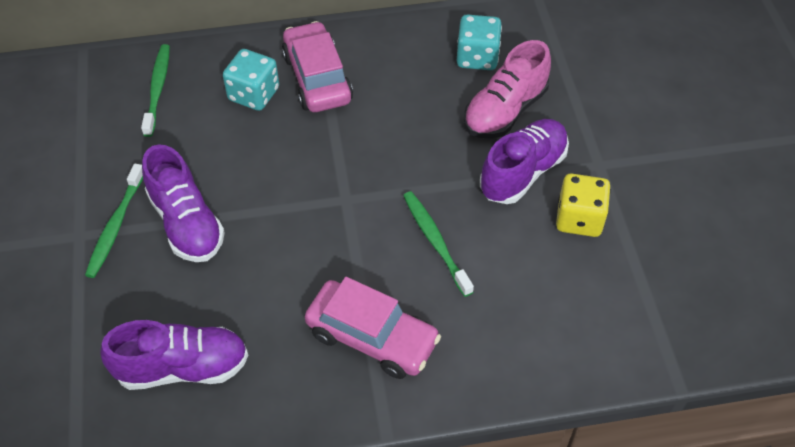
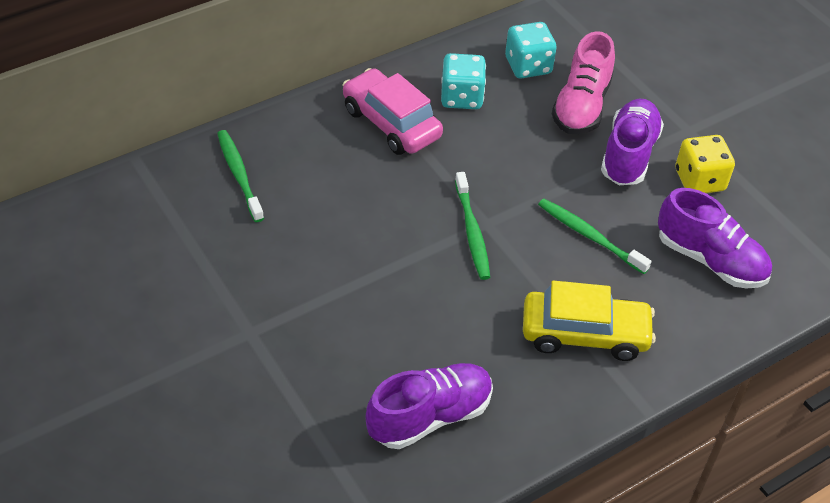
camera: 25 degrees left, 5 degrees down
green toothbrush [85,164,143,278] -> green toothbrush moved to [455,172,490,280]
purple shoe [142,145,225,262] -> purple shoe moved to [658,188,772,288]
turquoise dice [223,49,279,111] -> turquoise dice moved to [441,53,486,109]
pink car [305,277,441,379] -> yellow car [523,280,656,361]

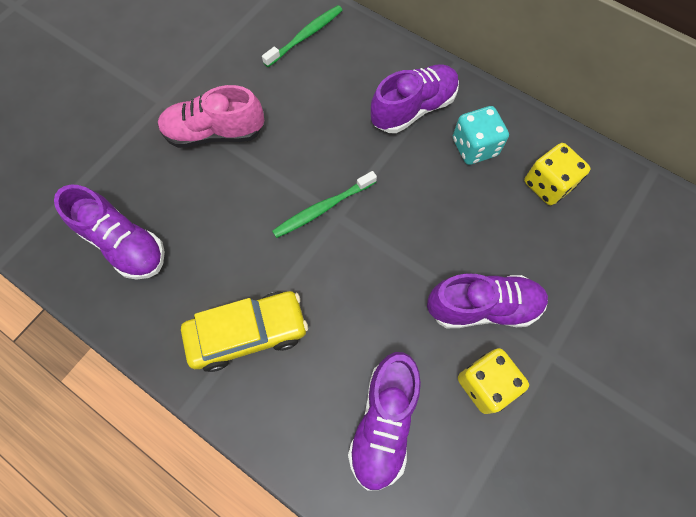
camera: 70 degrees right, 20 degrees up
pink car [342,68,443,155] -> purple shoe [371,64,459,133]
turquoise dice [505,22,557,78] -> yellow dice [524,143,591,205]
yellow car [523,280,656,361] -> yellow car turned 90 degrees counterclockwise [181,291,308,372]
green toothbrush [538,199,652,274] -> none
pink shoe [552,31,615,134] -> pink shoe moved to [158,85,264,148]

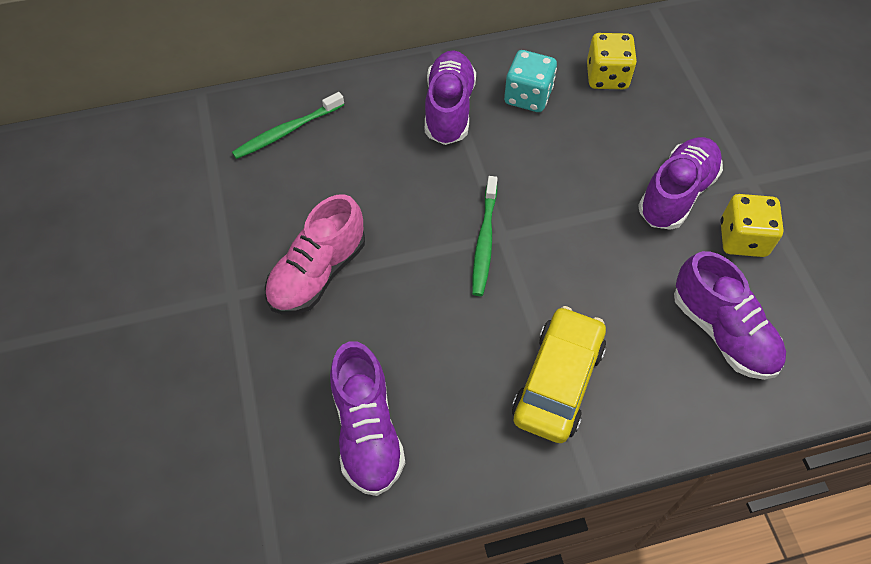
camera: 50 degrees left, 10 degrees down
purple shoe [54,185,165,280] -> purple shoe turned 90 degrees clockwise [330,341,405,496]
green toothbrush [262,5,342,67] -> green toothbrush turned 120 degrees counterclockwise [232,92,344,159]

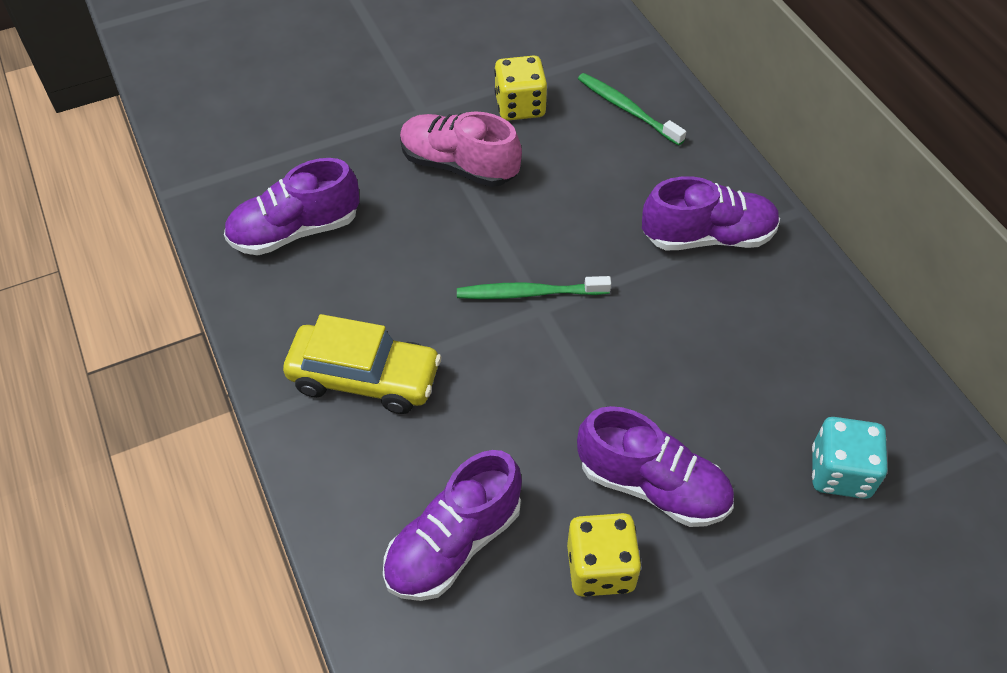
camera: 80 degrees right, 5 degrees down
turquoise dice [504,50,557,112] -> turquoise dice moved to [812,417,887,499]
yellow dice [587,33,637,89] -> yellow dice moved to [494,55,547,121]

